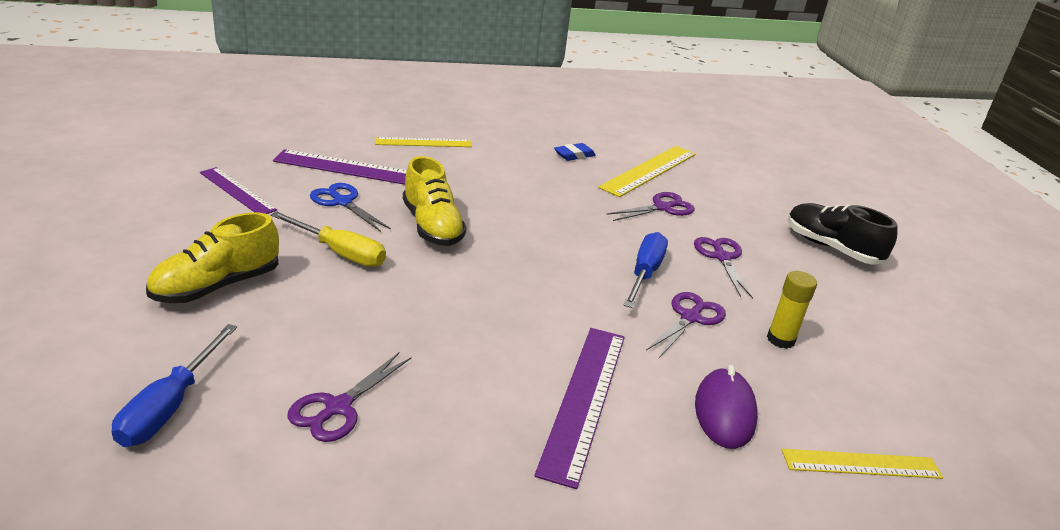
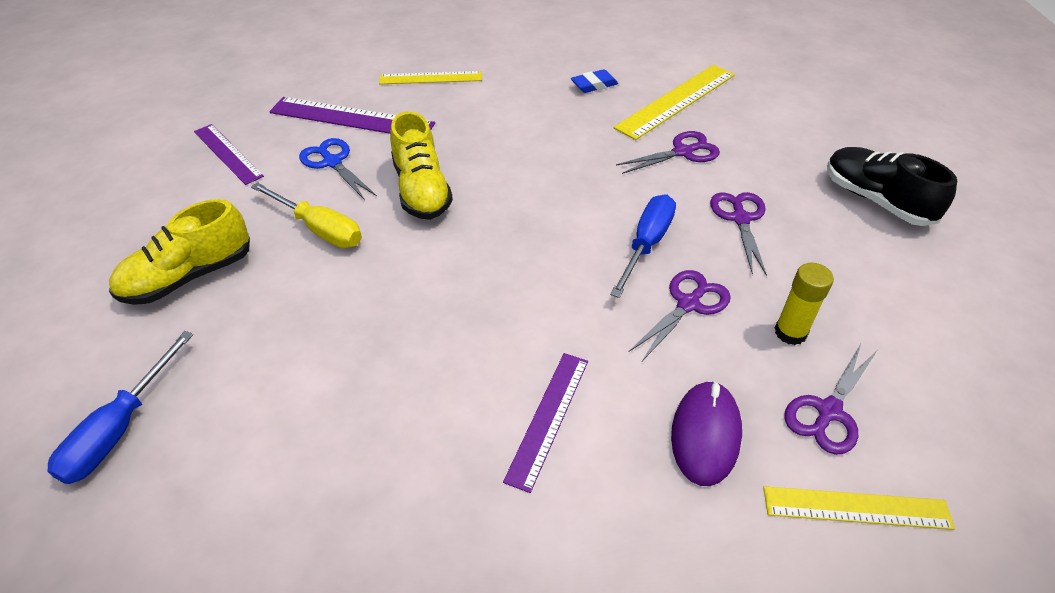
camera: 10 degrees right, 15 degrees up
purple scissors [287,353,411,442] -> purple scissors moved to [785,344,877,455]
purple ruler [534,328,625,489] -> purple ruler [503,353,588,493], size x0.65

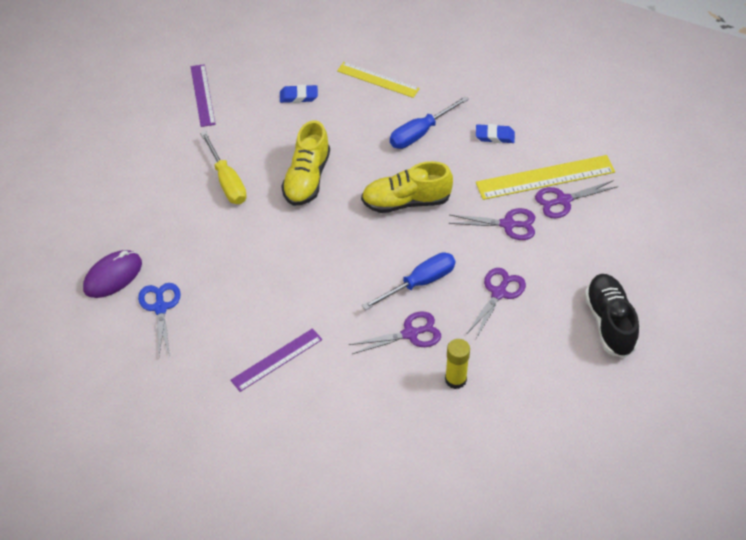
camera: 30 degrees right, 5 degrees up
blue screwdriver [47,331,193,484] -> blue screwdriver moved to [390,96,469,149]
yellow shoe [109,199,250,305] -> yellow shoe moved to [361,161,453,213]
purple ruler [269,97,435,134] -> blue eraser [280,85,318,103]
blue scissors [299,138,377,200] -> blue scissors moved to [138,283,181,357]
purple mouse [671,381,742,486] -> purple mouse moved to [83,250,142,298]
yellow ruler [763,486,955,530] -> none
purple scissors [785,344,877,455] -> purple scissors moved to [535,180,618,218]

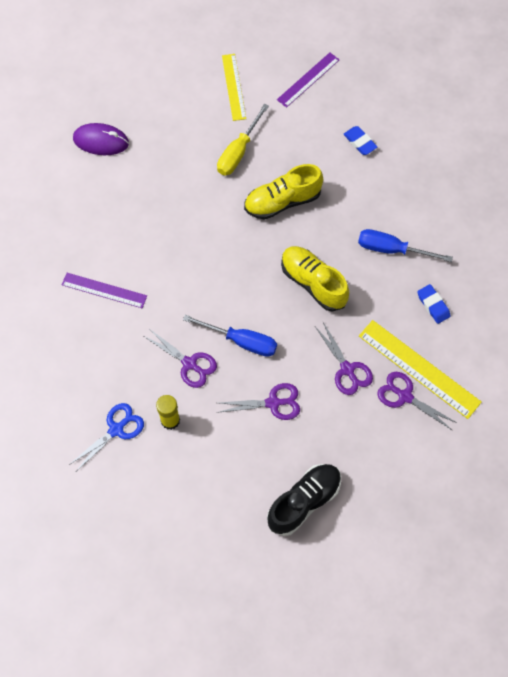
camera: 55 degrees right, 15 degrees up
blue scissors [138,283,181,357] -> blue scissors moved to [69,403,144,471]
yellow ruler [337,62,420,98] -> yellow ruler moved to [222,54,246,121]

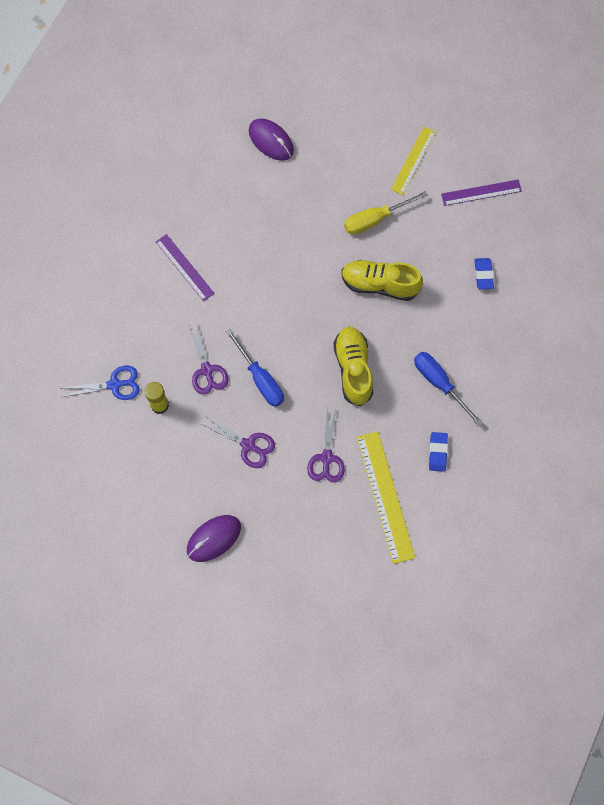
camera: 35 degrees right, 5 degrees up
black shoe [267,464,341,536] -> purple mouse [187,515,241,562]
purple scissors [377,372,457,431] -> none

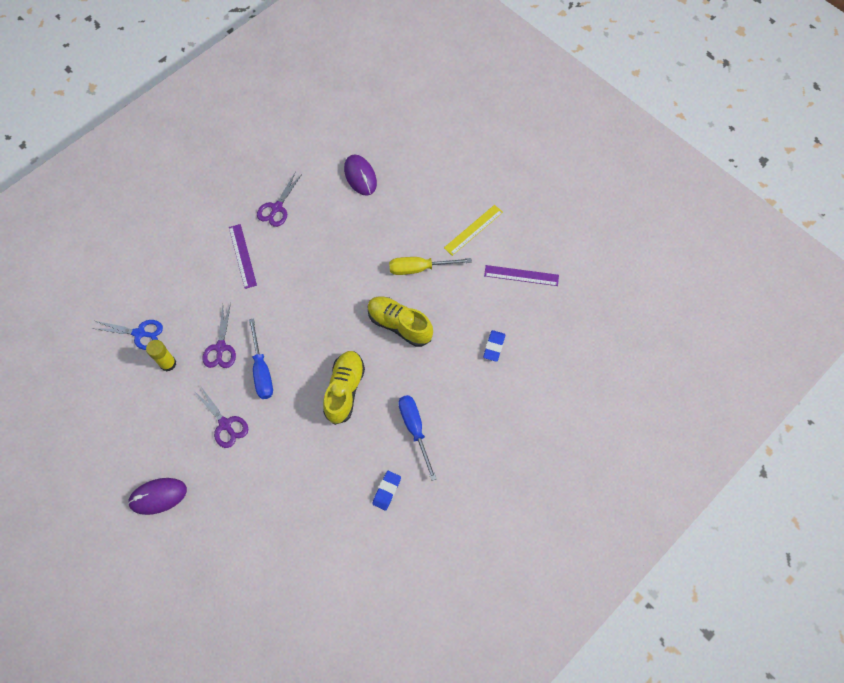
camera: 20 degrees right, 5 degrees down
purple scissors [307,406,345,483] -> purple scissors moved to [257,173,302,227]
yellow ruler [357,431,415,564] -> none

